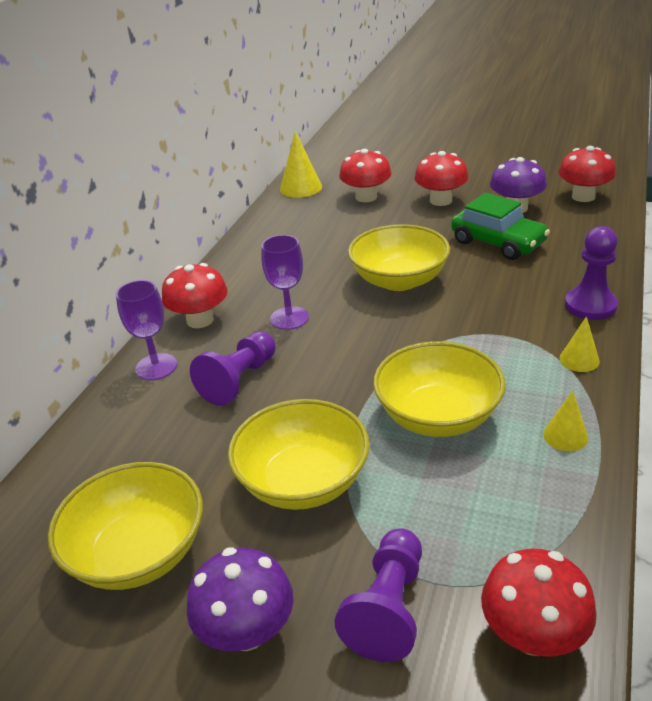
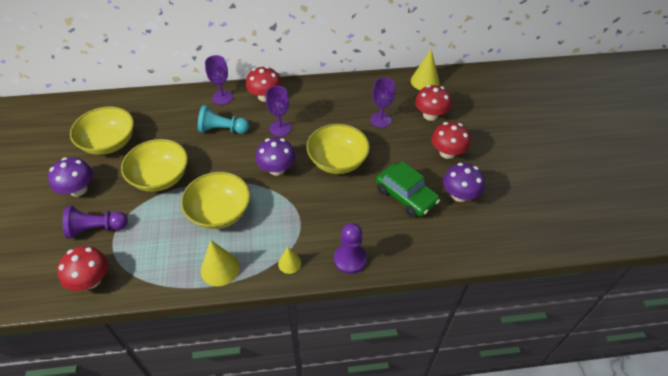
camera: 60 degrees right, 15 degrees up
purple pawn [190,331,276,406] -> turquoise pawn [198,105,249,134]
green car [451,193,550,260] -> green car turned 60 degrees counterclockwise [376,161,440,218]
yellow cone [543,391,588,451] -> yellow cone [201,240,240,286], size x1.66
red mushroom [558,146,616,202] -> none
none -> purple mushroom [256,138,296,176]
none -> purple goblet [370,77,395,128]

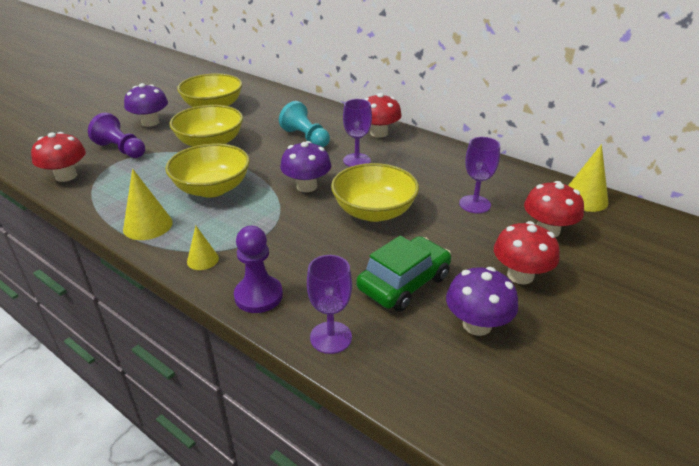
camera: 45 degrees right, 15 degrees down
purple goblet [205,55,233,105] -> purple goblet moved to [307,255,352,354]
green car [376,161,440,218] -> green car turned 135 degrees counterclockwise [356,236,451,312]

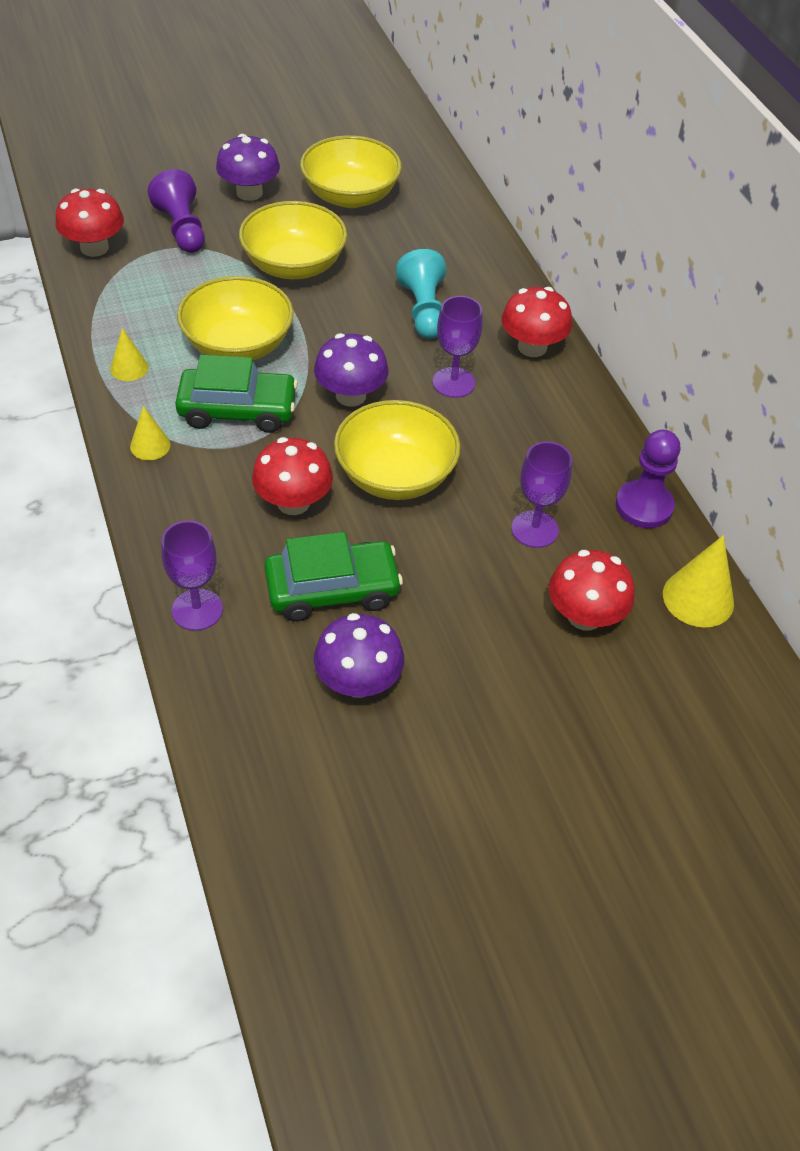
camera: 30 degrees right, 15 degrees up
yellow cone [123,169,173,240] -> yellow cone [110,328,148,381], size x0.60
purple pawn [234,226,283,313] -> purple pawn moved to [616,429,680,528]
red mushroom [494,221,560,285] -> red mushroom moved to [252,437,333,515]
none -> green car [175,355,298,433]

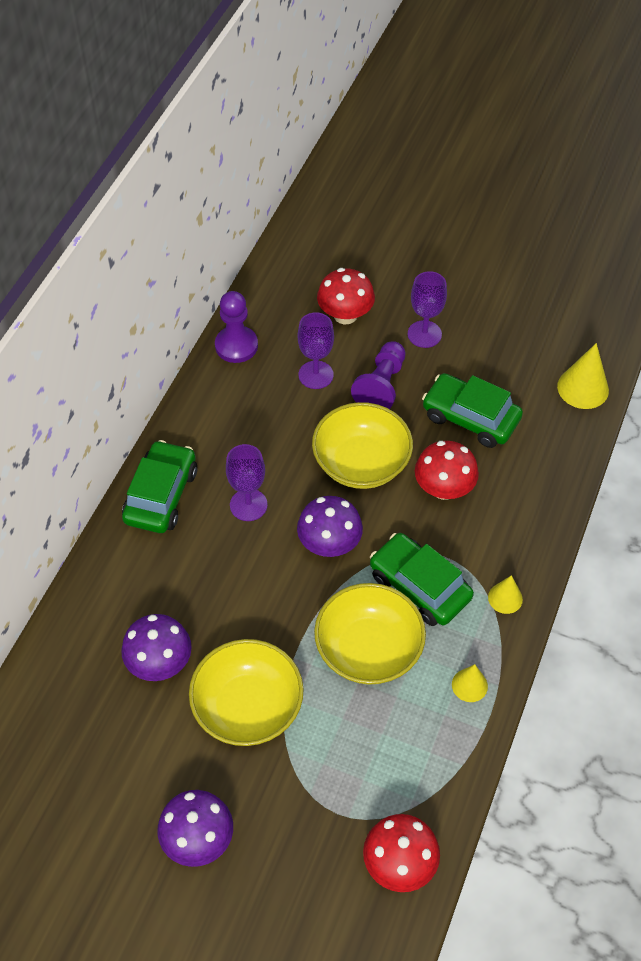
camera: 135 degrees left, 5 degrees up
purple pawn [148,170,205,253] -> purple pawn moved to [351,341,405,409]
purple goblet [161,520,223,631] -> purple goblet moved to [407,271,447,348]
yellow bowl [300,135,402,208] -> none
purple mushroom [314,613,404,698] -> purple mushroom moved to [121,614,192,681]
turquoise pawn [396,249,446,339] -> none
red mushroom [502,287,572,357] -> green car [122,440,197,533]
yellow cone [663,535,734,628] -> yellow cone moved to [557,343,609,409]

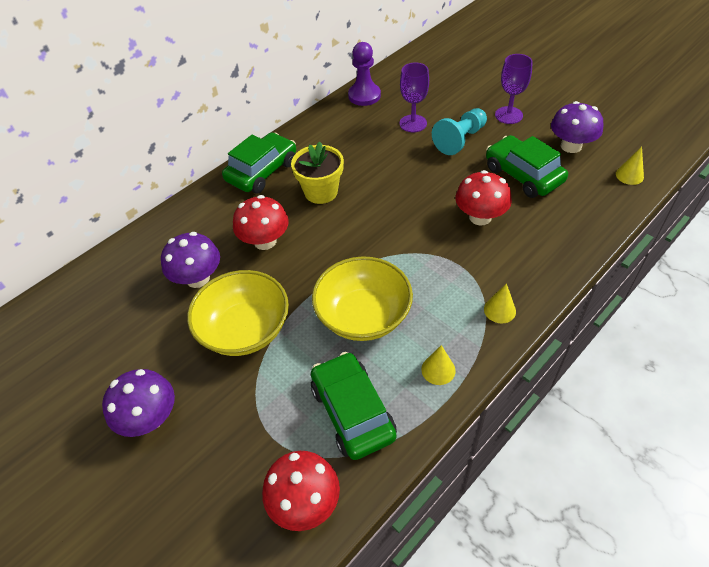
camera: 25 degrees right, 5 degrees down
purple goblet [226,444,267,521] -> yellow flower pot [291,141,344,204]
purple mushroom [297,496,363,557] -> purple mushroom moved to [551,101,603,153]
yellow bowl [312,402,413,489] -> none
red mushroom [317,268,375,324] -> red mushroom moved to [233,195,289,250]
purple pawn [351,341,405,409] -> turquoise pawn [432,108,487,155]
green car [370,533,474,626] -> green car moved to [311,352,397,460]
yellow cone [557,343,609,409] -> yellow cone [616,146,644,185], size x0.60

